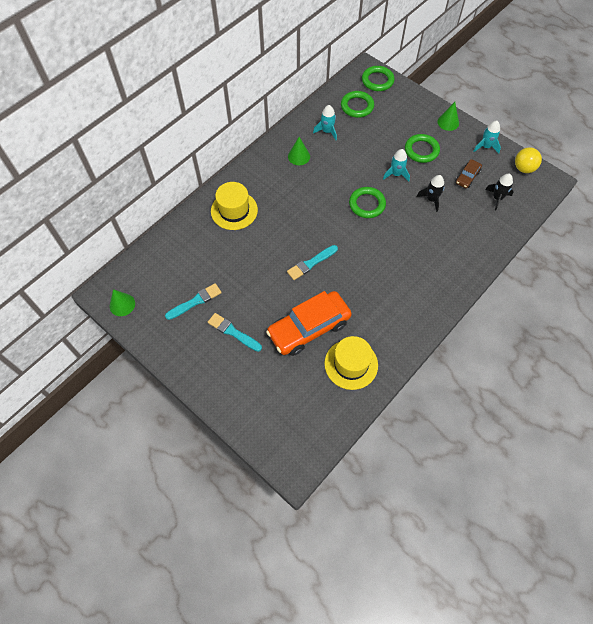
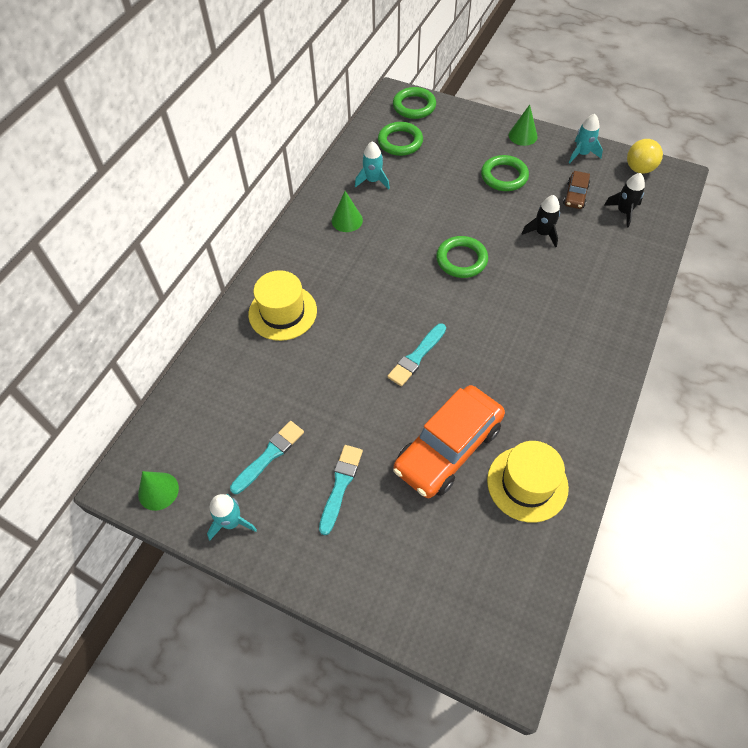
camera: 15 degrees left, 5 degrees down
turquoise brush [208,313,262,352] -> turquoise brush turned 90 degrees clockwise [319,445,363,535]
turquoise rocket [383,149,410,181] -> turquoise rocket moved to [207,494,257,540]

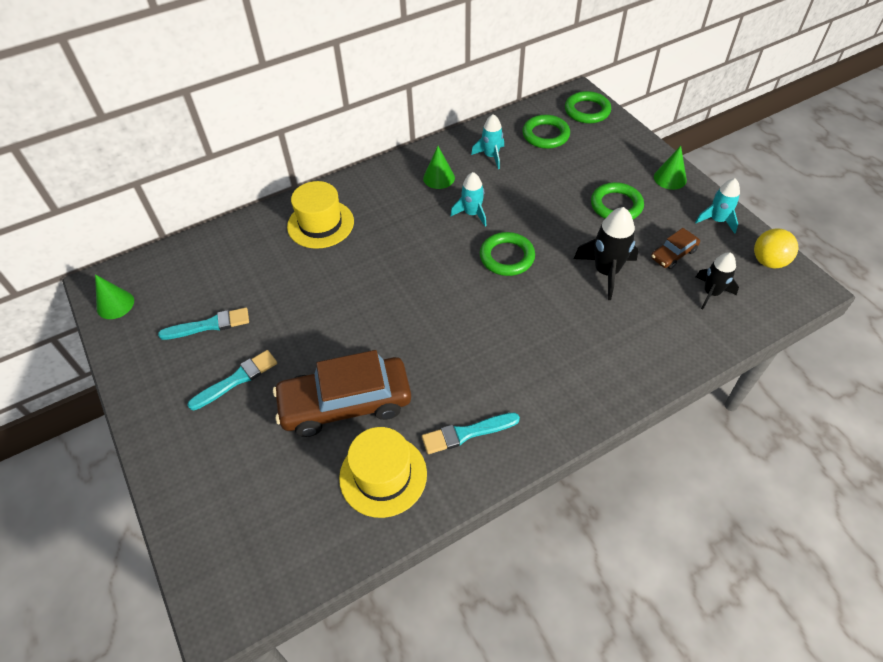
camera: 35 degrees right, 5 degrees down
turquoise rocket [207,494,257,540] -> turquoise rocket moved to [450,172,487,227]
turquoise brush [387,324,446,386] -> turquoise brush moved to [422,413,520,454]
orange car [393,385,505,498] -> brown car [273,350,411,437]
black rocket [522,195,560,247] -> black rocket [574,207,639,300], size x1.52

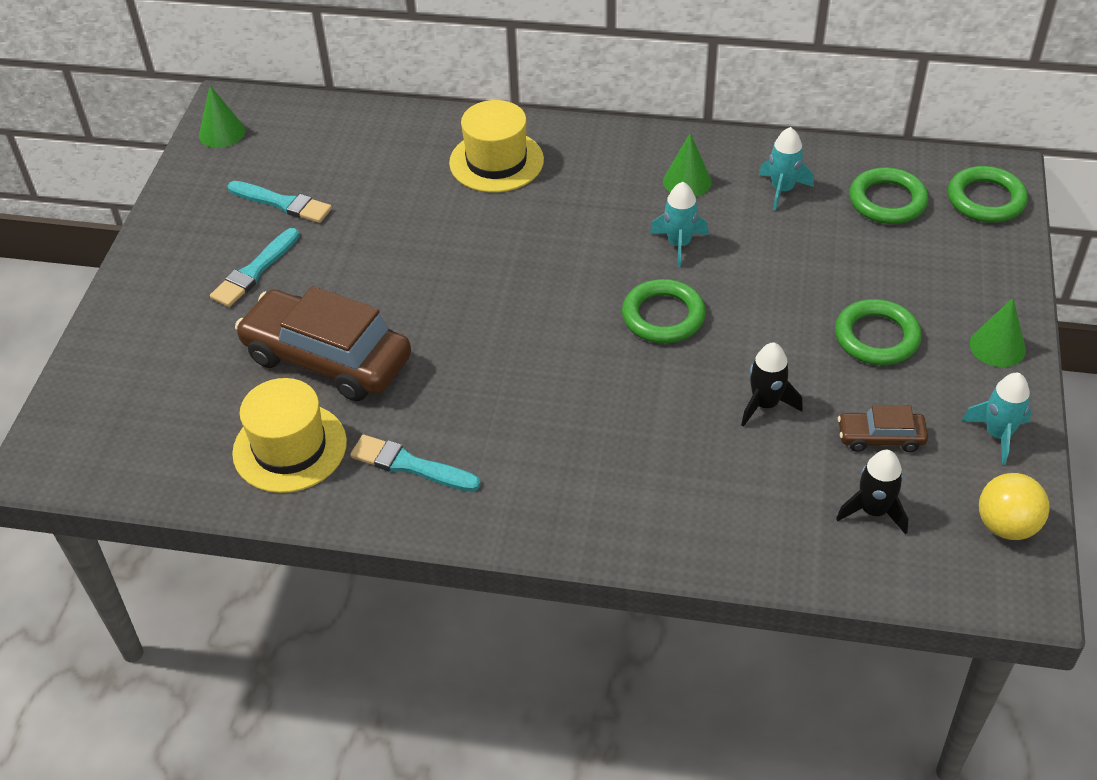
camera: 40 degrees right, 5 degrees down
turquoise brush [187,350,277,410] -> turquoise brush turned 120 degrees clockwise [210,228,299,307]
black rocket [574,207,639,300] -> black rocket [741,343,803,427], size x0.66

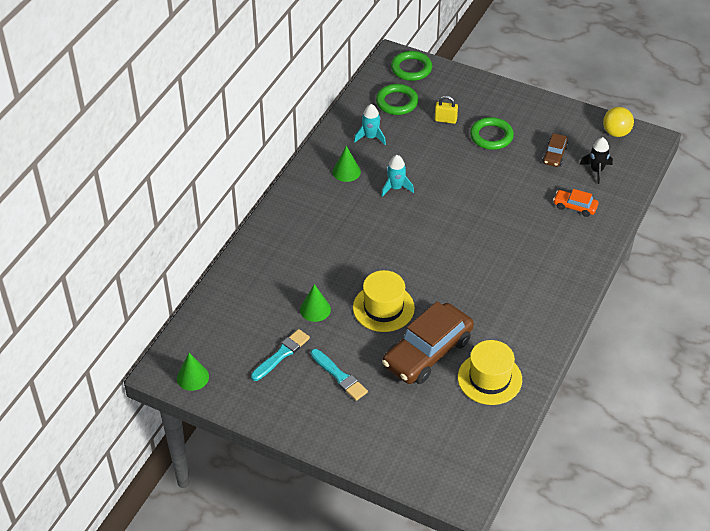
camera: 75 degrees left, 0 degrees up
turquoise brush [350,435,481,492] -> none
yellow hat [449,100,544,192] -> yellow hat moved to [353,270,415,332]
green ring [622,279,706,343] -> none
black rocket [741,343,803,427] -> none
turquoise rocket [962,373,1032,465] -> none
green cone [970,298,1026,367] -> green cone moved to [300,284,331,322]
none -> yellow padlock [435,95,458,124]
none -> orange car [553,189,599,217]

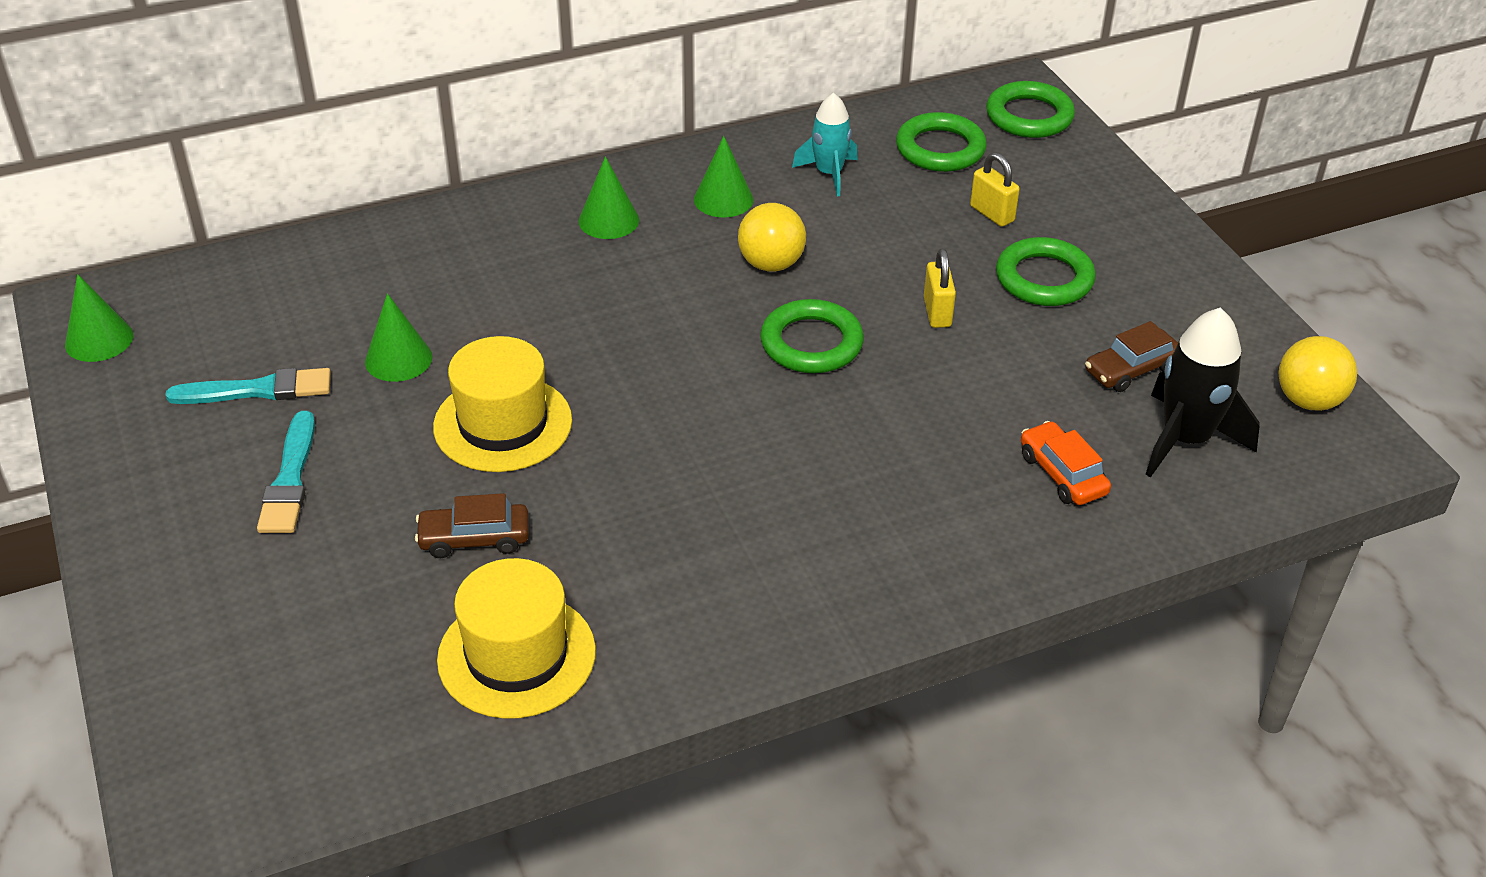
camera: 40 degrees right, 5 degrees down
turquoise rocket [381,155,414,197] -> yellow ball [738,203,806,272]
brown car [382,301,474,384] -> brown car [415,493,529,558], size x0.47
black rocket [580,137,613,184] -> black rocket [1145,307,1260,477], size x1.52
none -> green cone [579,156,639,239]
none -> green ring [760,299,864,373]
none -> yellow padlock [924,249,956,328]

